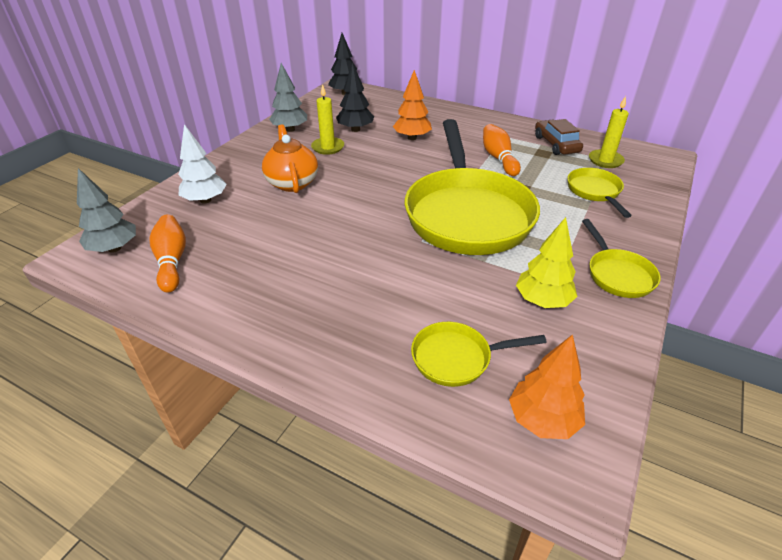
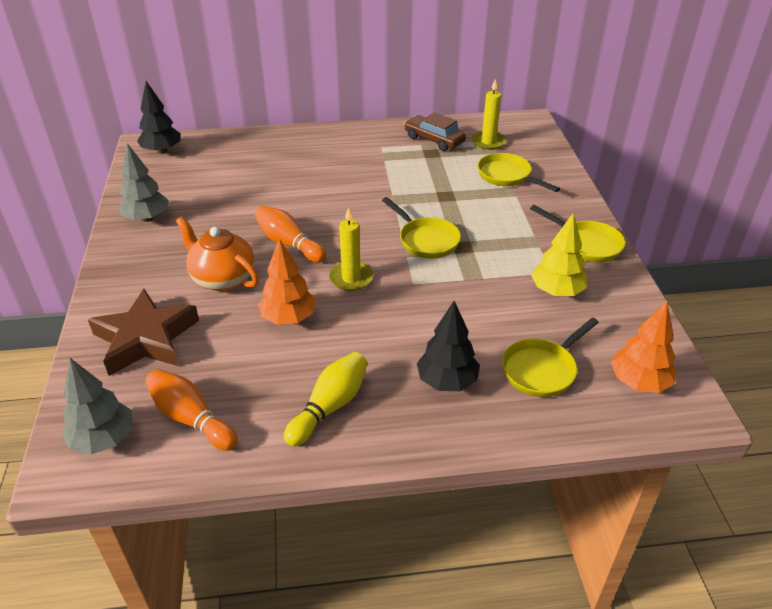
camera: 35 degrees left, 0 degrees up
white tree [178,124,227,204] -> brown star [88,289,199,376]
yellow candle [311,84,344,155] -> yellow candle moved to [329,207,373,291]
black tree [336,62,374,132] -> black tree moved to [417,301,480,391]
orange tree [393,70,432,140] -> orange tree moved to [258,239,316,325]
yellow pan [405,119,540,255] -> yellow pan [382,197,461,259], size x0.44
orange bowling pin [483,124,521,176] -> orange bowling pin moved to [255,206,326,263]
none -> yellow bowling pin [284,352,368,446]

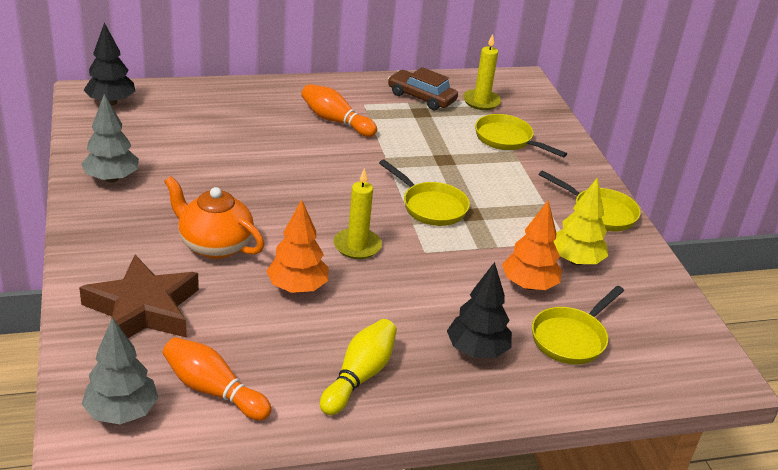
camera: 10 degrees left, 5 degrees down
orange bowling pin [255,206,326,263] -> orange bowling pin moved to [301,84,377,137]
orange tree [611,301,676,393] -> orange tree moved to [502,200,562,290]

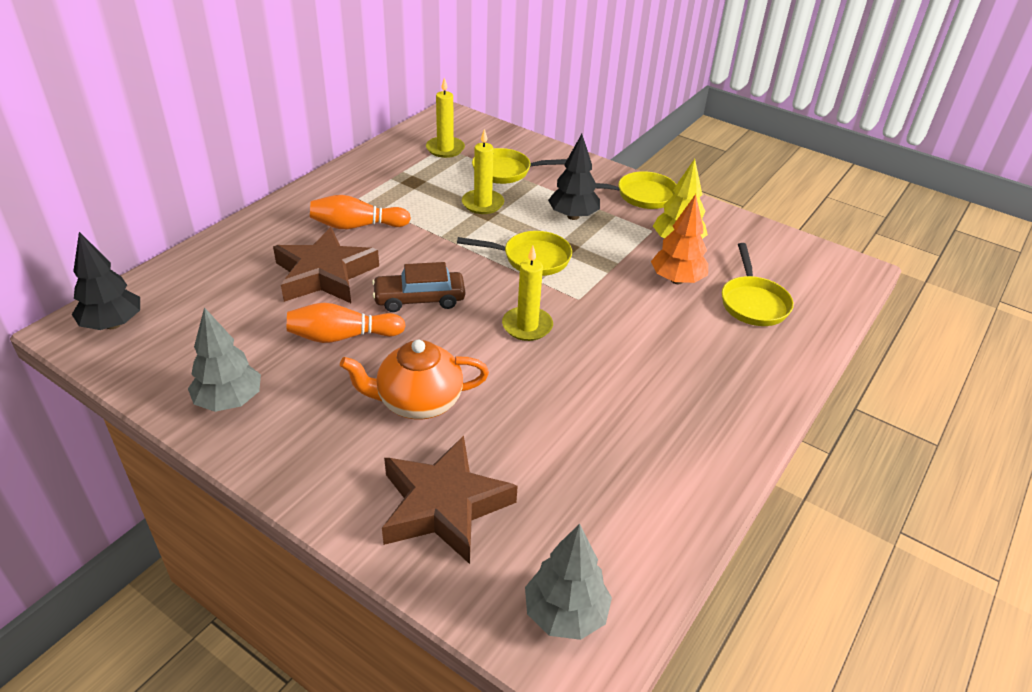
camera: 40 degrees left, 5 degrees up
orange bowling pin [163,337,272,421] -> orange bowling pin moved to [287,303,406,343]
orange tree [266,199,328,293] -> none
yellow bowling pin [320,319,397,415] -> none
brown car [388,67,458,110] -> brown car moved to [372,262,465,312]
black tree [447,262,512,358] -> black tree moved to [548,134,600,220]
none -> brown star [273,227,379,303]
none -> yellow candle [462,129,504,214]

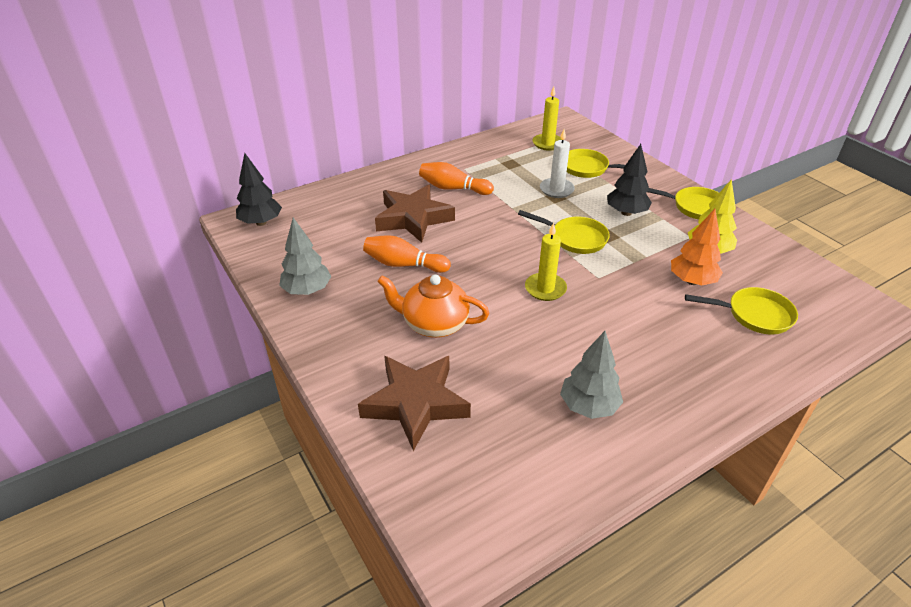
camera: 25 degrees right, 0 degrees up
brown car [372,262,465,312] -> none
yellow candle [462,129,504,214] -> white candle [540,130,575,198]
grey tree [525,524,612,640] -> grey tree moved to [560,331,623,419]
yellow pan [722,243,794,326] -> yellow pan turned 105 degrees counterclockwise [685,287,798,335]

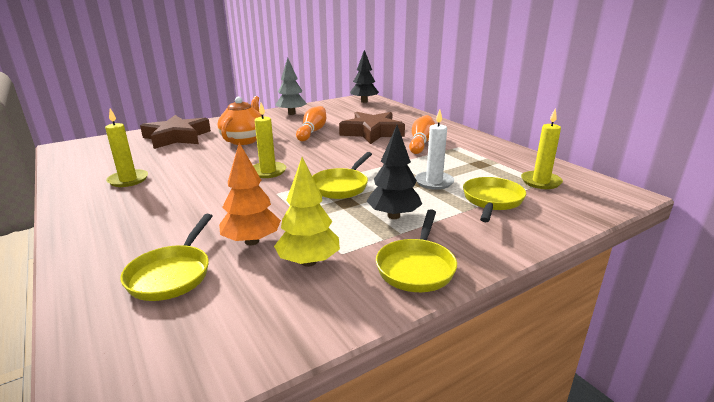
camera: 90 degrees right, 15 degrees down
grey tree [560,331,623,419] -> yellow candle [105,109,148,187]

